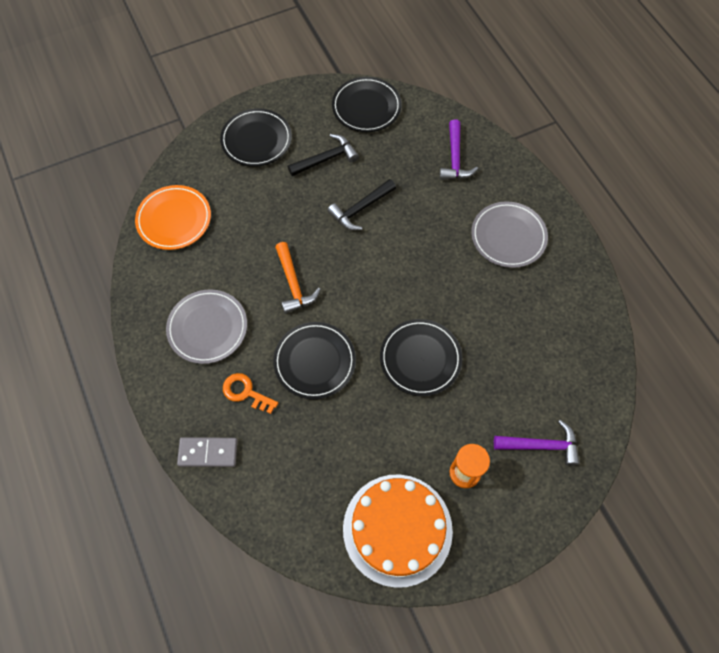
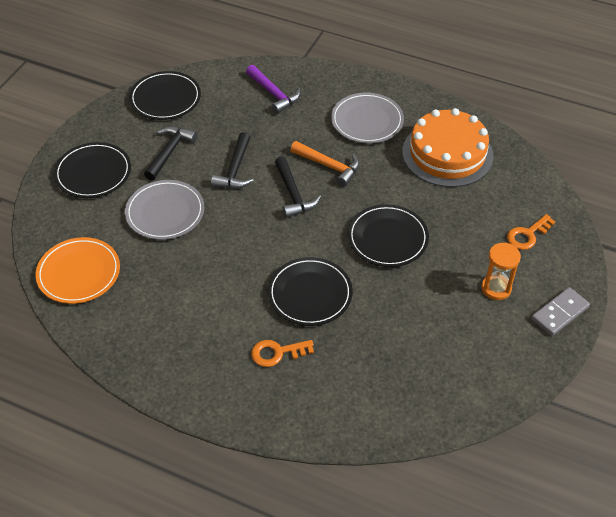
camera: 40 degrees left, 15 degrees down
grey plate [166,289,247,364] -> grey plate moved to [125,180,204,240]
grey domino [177,437,237,467] -> grey domino moved to [531,287,590,336]
orange hammer [275,242,321,314] -> orange hammer moved to [291,141,360,187]
orange cake [343,475,453,588] -> orange cake moved to [402,108,494,187]
purple hammer [494,420,580,466] -> orange key [507,214,555,250]
none -> black hammer [275,157,321,218]

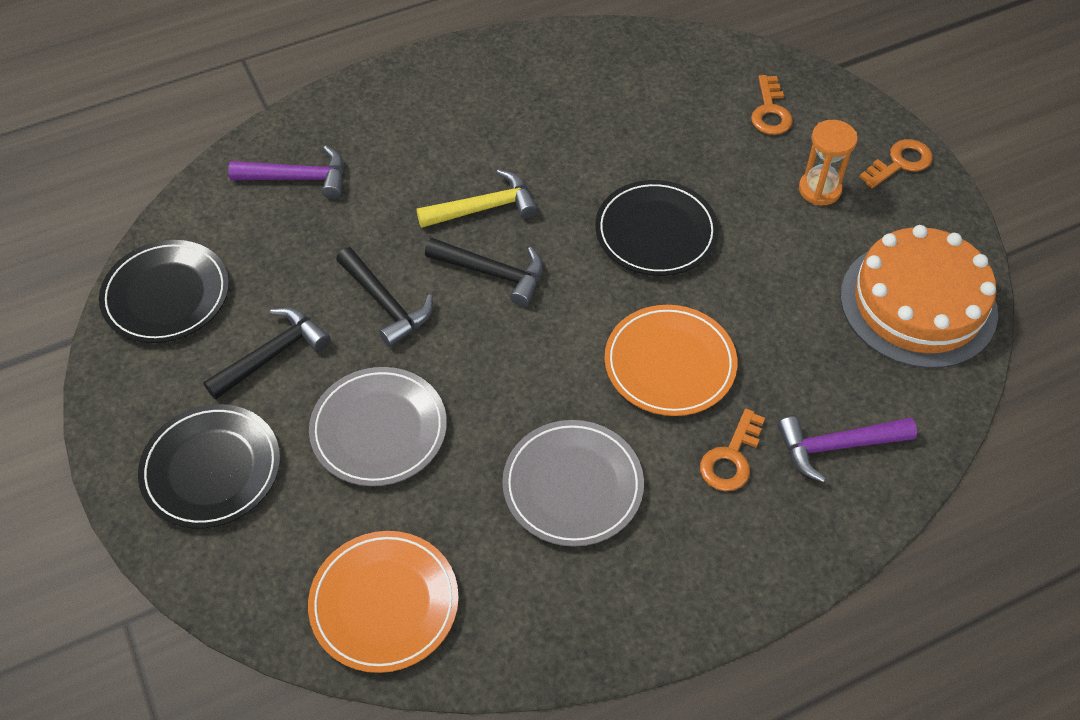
camera: 50 degrees left, 5 degrees up
black hammer [144,126,197,180] -> black hammer turned 75 degrees clockwise [203,307,331,400]
black plate [268,257,353,326] -> orange plate [605,305,737,416]
orange hammer [291,141,360,187] -> yellow hammer [416,169,538,228]
grey plate [331,93,404,143] -> grey plate moved to [502,420,644,547]
orange cake [402,108,494,187] -> orange cake moved to [841,225,998,368]
grey domino [531,287,590,336] -> orange key [859,139,933,188]
none -> purple hammer [778,416,917,482]

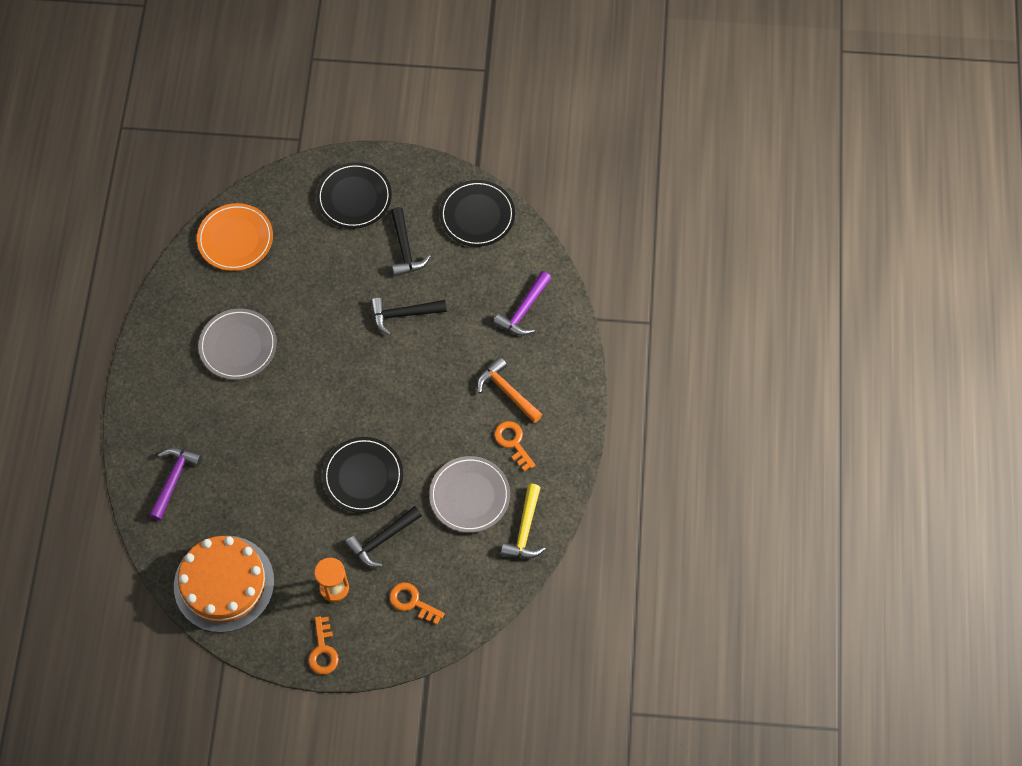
camera: 120 degrees right, 10 degrees up
grey plate [309,367,447,486] -> grey plate moved to [429,456,510,533]
yellow hammer [416,169,538,228] -> yellow hammer moved to [501,484,546,559]
black hammer [425,238,543,307] -> black hammer moved to [345,506,422,567]
orange plate [605,305,737,416] -> none
orange key [700,409,765,491] -> orange key moved to [494,421,535,471]
none -> orange hammer [477,357,543,423]

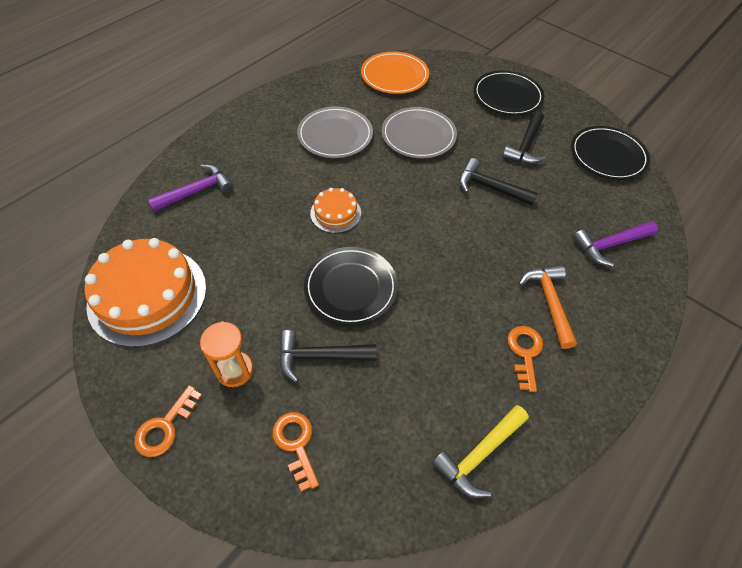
camera: 35 degrees right, 10 degrees down
grey plate [429,456,510,533] -> grey plate moved to [382,107,457,158]
none -> orange cake [310,188,361,233]

